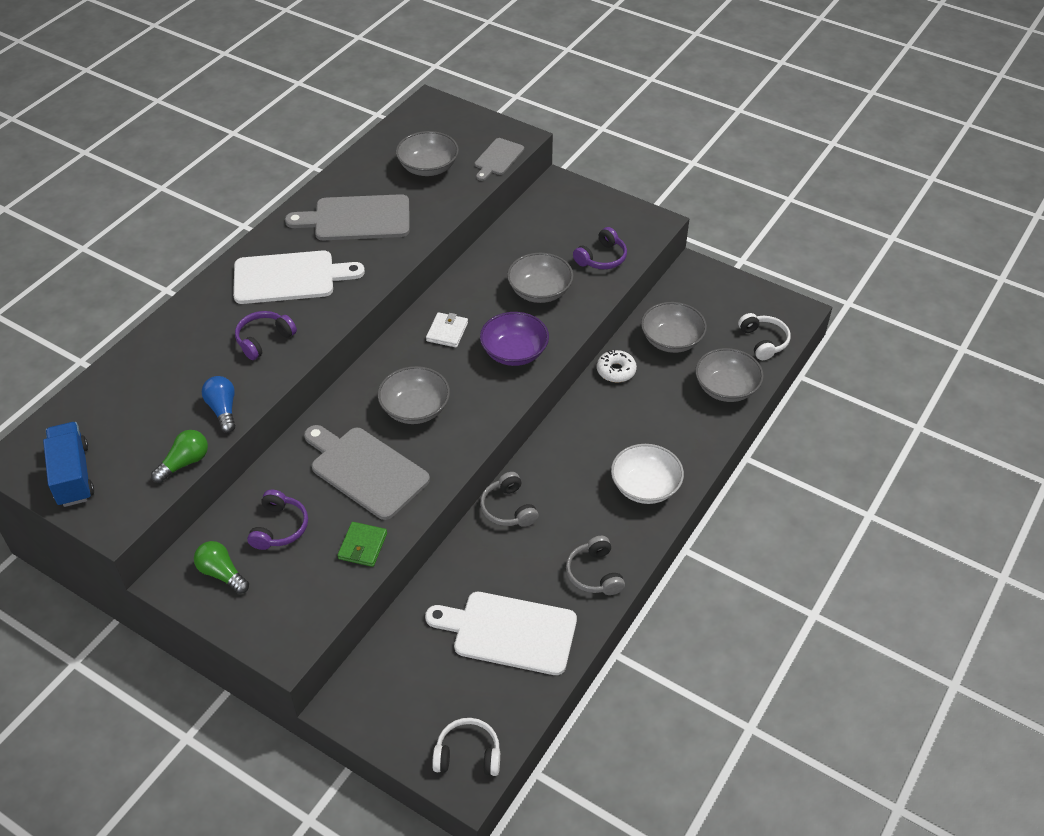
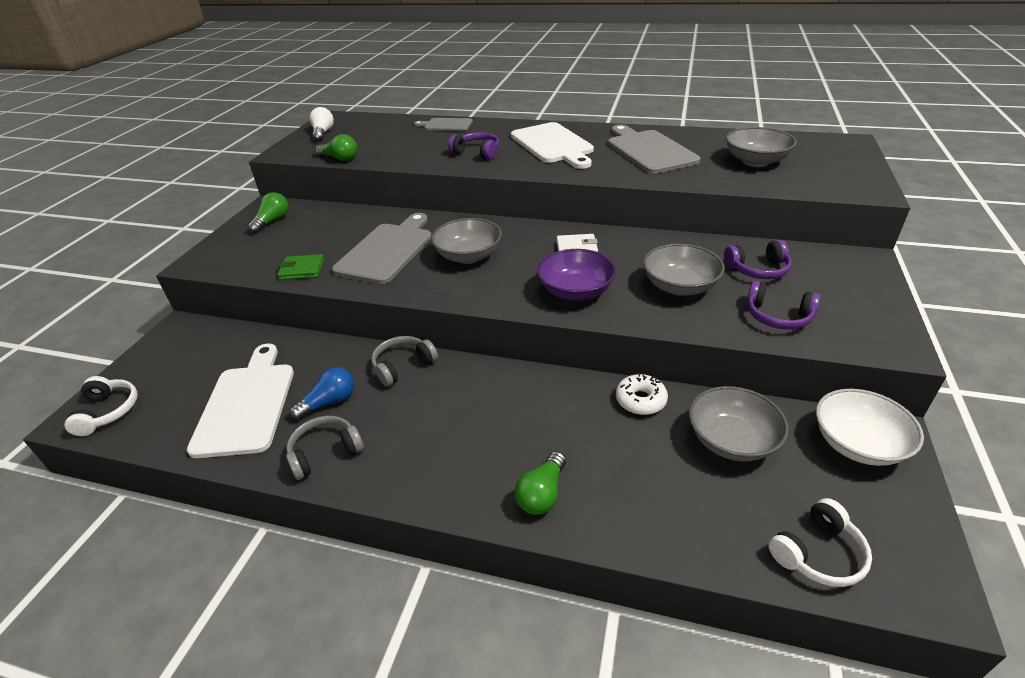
camera: 75 degrees right, 10 degrees down
blue truck [43,422,94,507] -> white light bulb [309,107,334,141]
blue light bulb [202,376,235,433] -> blue light bulb moved to [289,367,354,420]
purple headphones [247,489,308,550] -> purple headphones moved to [724,240,792,279]
grey cutting board [475,138,524,181] -> grey cutting board moved to [414,118,473,131]
white bowl [611,444,684,504] -> white bowl moved to [816,389,924,466]
grey bowl [695,348,764,402] -> none
none -> green light bulb [515,451,566,515]

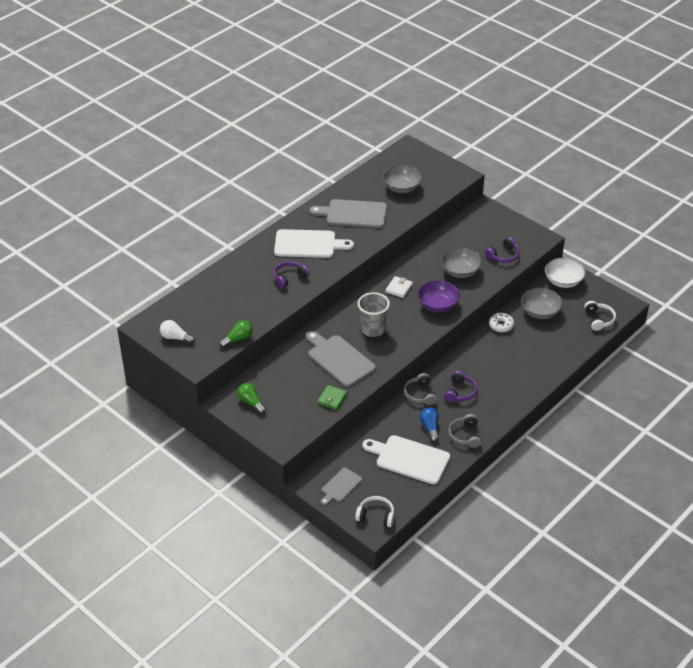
camera: 65 degrees left, 5 degrees up
grey cutting board [414,118,473,131] -> grey cutting board moved to [321,468,362,506]
grey bowl [431,218,502,264] -> grey cup [358,292,390,337]
green light bulb [515,451,566,515] -> none
purple headphones [724,240,792,279] -> purple headphones moved to [444,370,478,402]

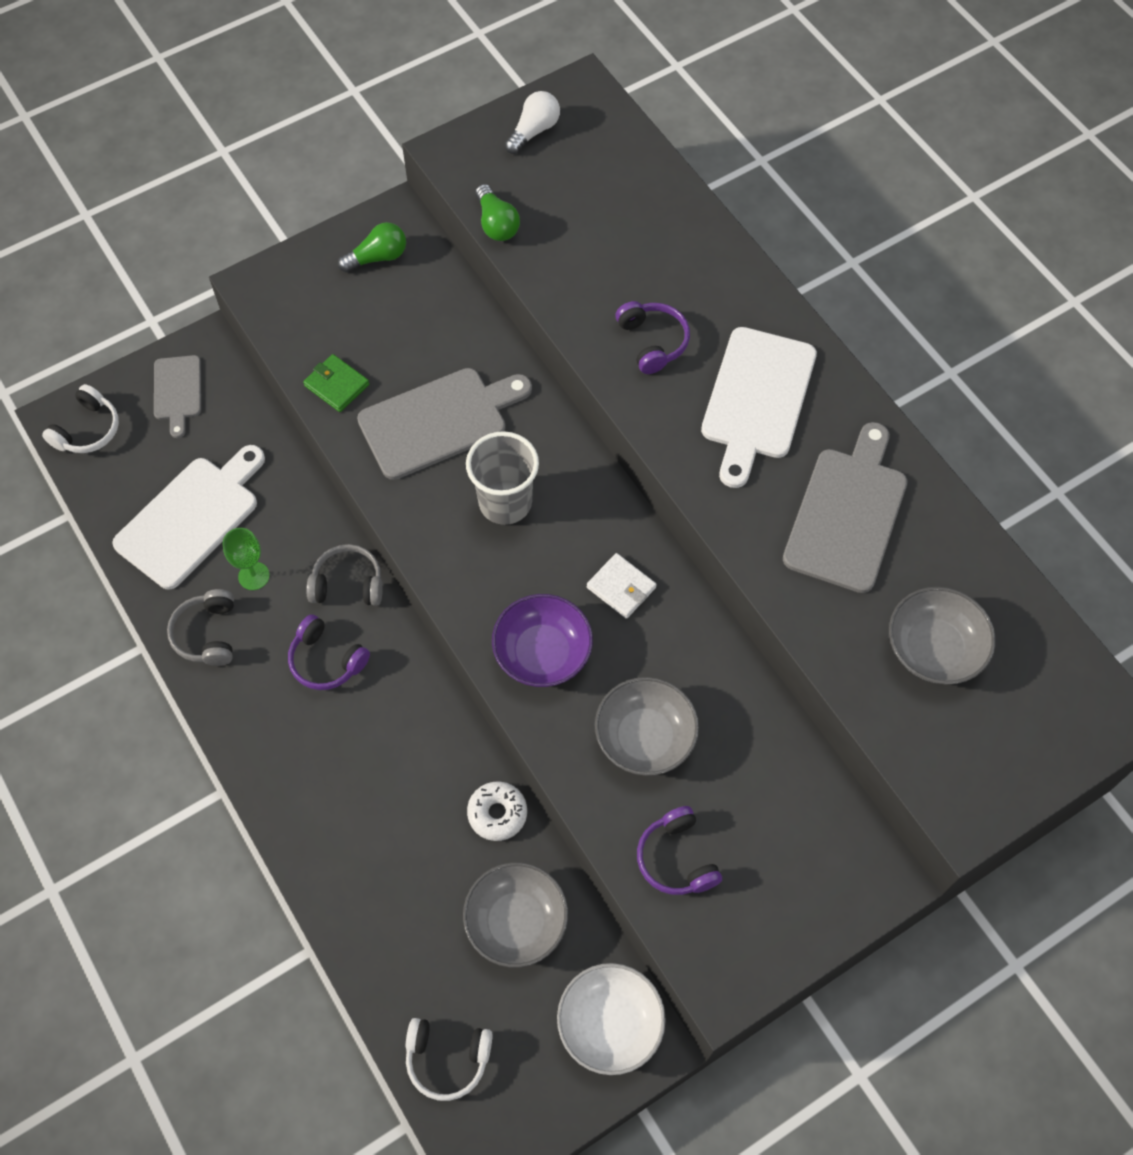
camera: 105 degrees right, 20 degrees up
grey cutting board [321,468,362,506] -> grey cutting board turned 150 degrees counterclockwise [154,355,201,438]
blue light bulb [420,407,439,442] -> green goblet [223,528,270,590]
grey headphones [448,414,482,448] -> grey headphones turned 105 degrees counterclockwise [167,589,234,666]

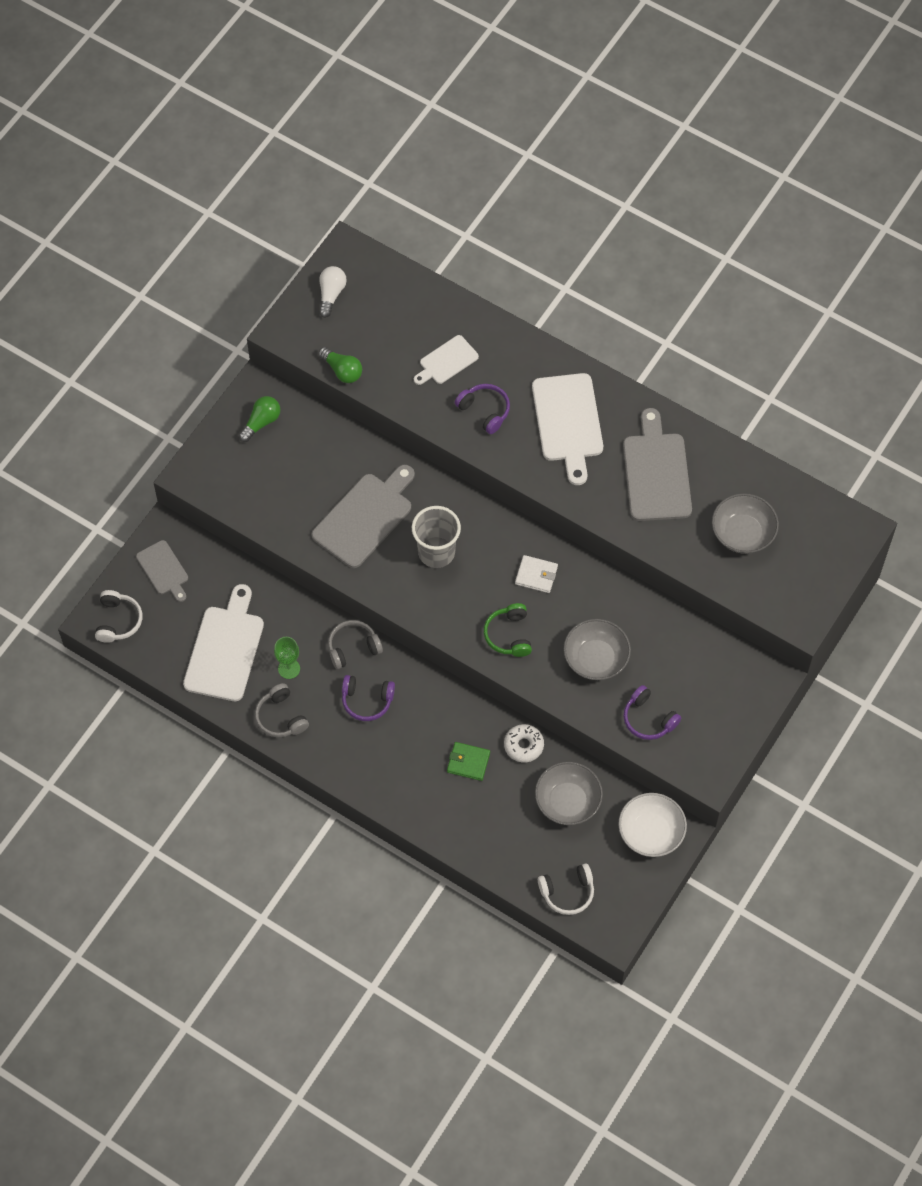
camera: 25 degrees left, 0 degrees up
green wallet [303,354,369,412] -> green wallet moved to [447,742,490,781]
purple bowl [492,594,593,687] -> green headphones [484,603,532,657]
none -> white cutting board [414,335,479,385]

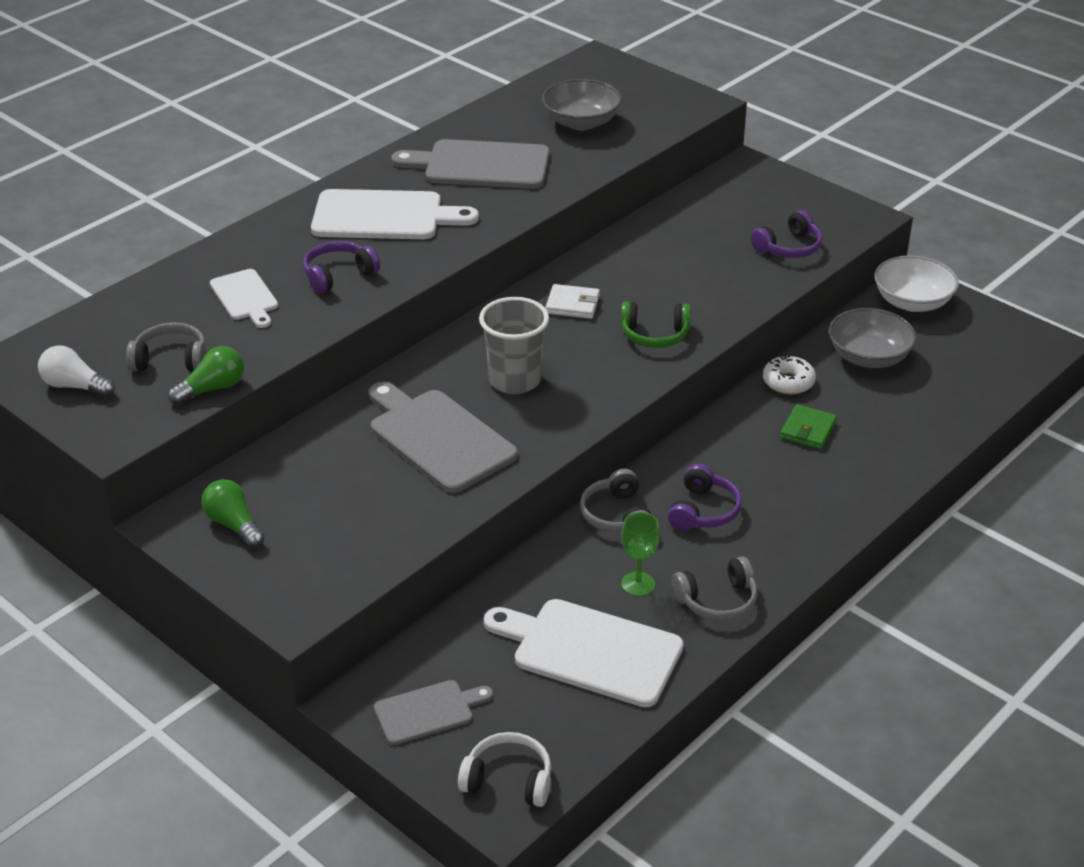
camera: 80 degrees left, 25 degrees down
white wallet [515,555,558,593] -> white wallet turned 75 degrees clockwise [545,284,600,319]
white headphones [538,864,594,915] -> none
grey bowl [563,619,631,680] -> none
none -> grey headphones [126,323,206,372]

